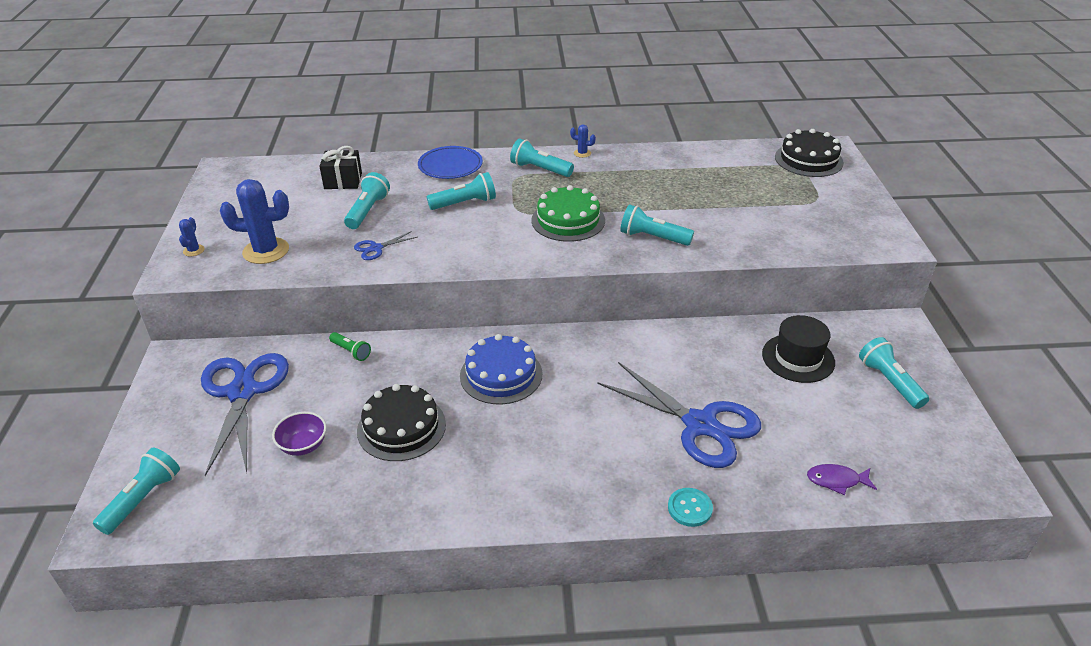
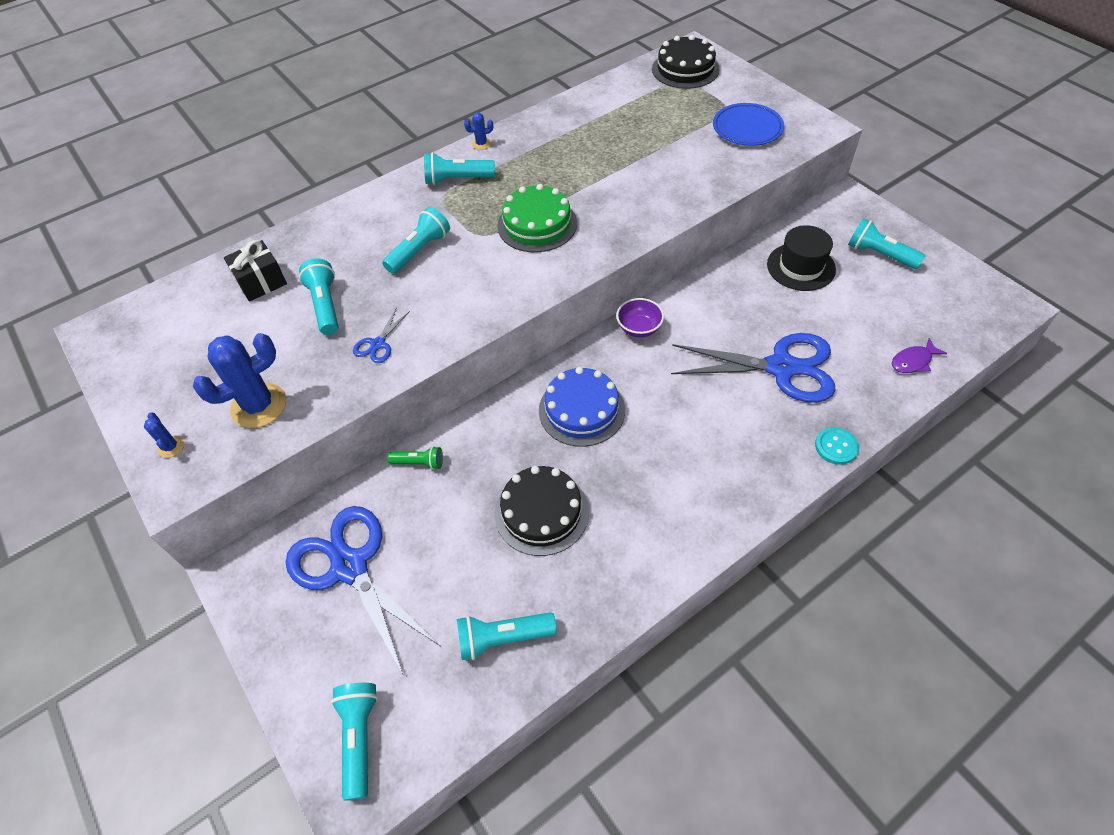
camera: 30 degrees left, 15 degrees up
purple bowl [272,412,327,456] -> purple bowl moved to [616,298,664,337]
blue plate [418,146,483,179] -> blue plate moved to [713,103,784,146]
turquoise flashlight [620,204,694,246] -> turquoise flashlight moved to [457,612,557,660]

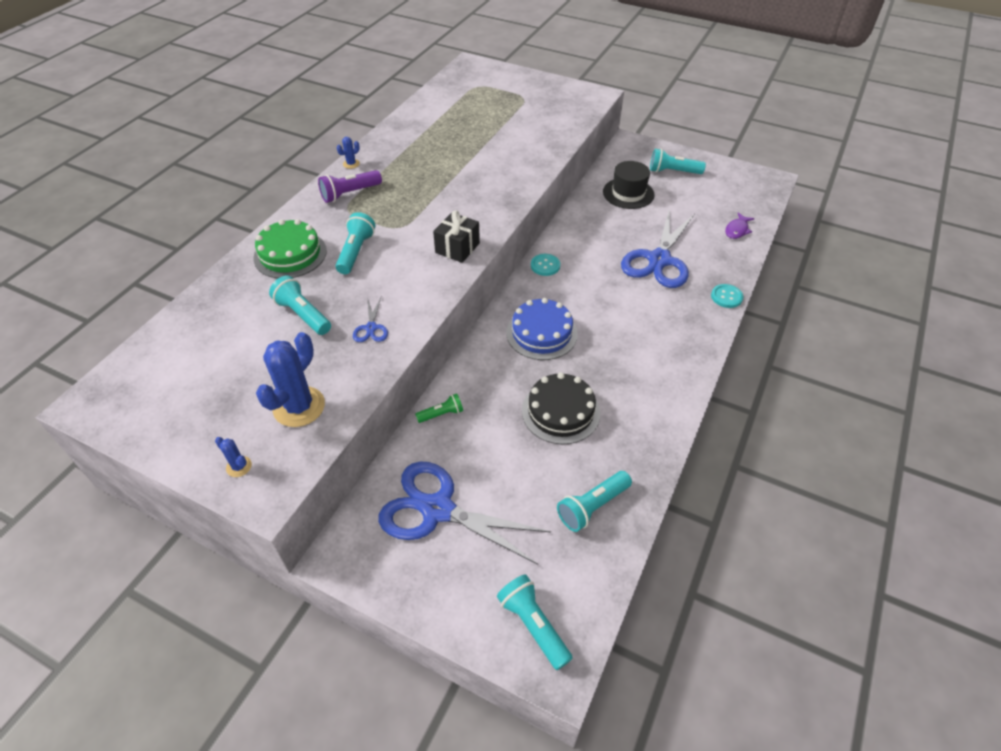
camera: 30 degrees left, 5 degrees down
black gift [224,240,287,302] -> black gift moved to [433,210,480,263]
turquoise flashlight [424,152,495,185] -> purple flashlight [318,170,382,203]
green cake [497,184,577,252] -> green cake moved to [253,219,327,278]
purple bowl [616,298,664,337] -> turquoise button [531,254,560,276]
black cake [652,35,719,89] -> none
blue scissors [671,333,836,403] -> blue scissors turned 135 degrees clockwise [621,211,695,288]
blue plate [713,103,784,146] -> none

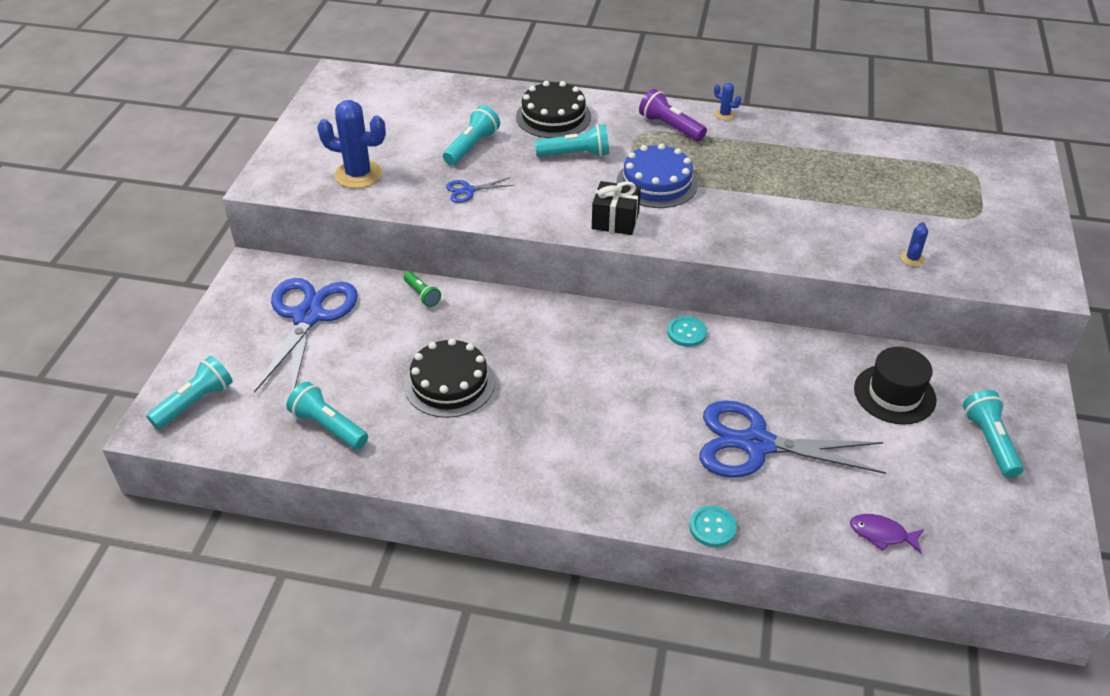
camera: 75 degrees right, 5 degrees down
blue cactus [215,437,252,477] -> blue cactus moved to [901,222,928,266]
green cake [253,219,327,278] -> black cake [516,81,591,138]
blue cake [506,298,578,360] -> blue cake moved to [616,144,698,208]

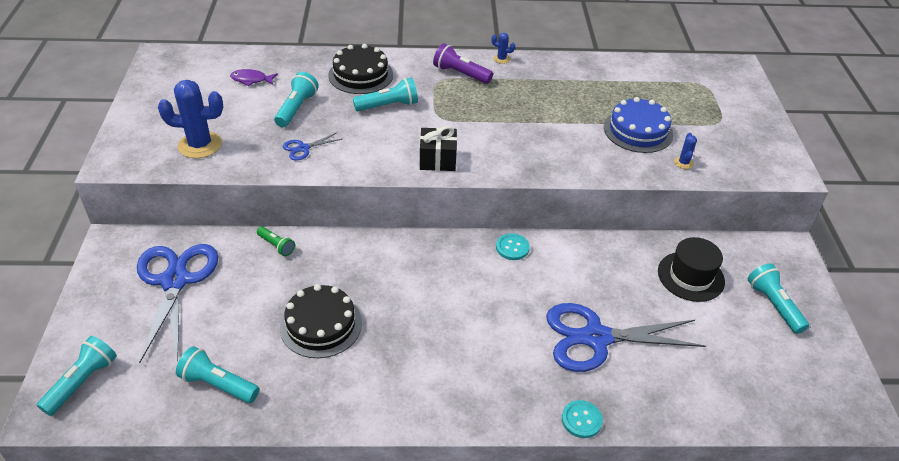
camera: 15 degrees left, 0 degrees up
blue cake [616,144,698,208] -> blue cake moved to [604,97,673,153]
purple fish [850,514,924,553] -> purple fish moved to [230,69,278,86]

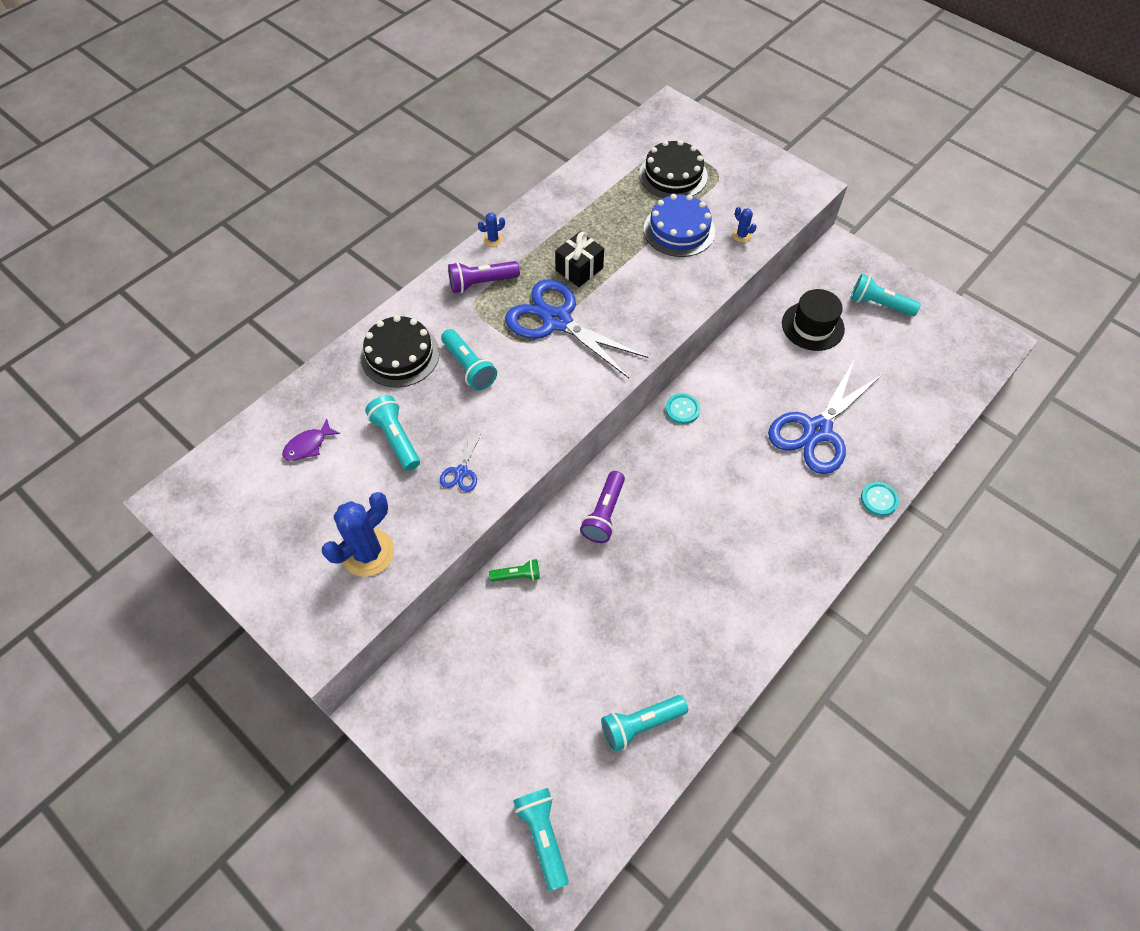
camera: 45 degrees left, 15 degrees up
blue scissors [137,244,218,363] -> blue scissors moved to [505,280,648,378]
black cake [280,284,362,358] -> black cake moved to [639,140,708,198]
turquoise flashlight [353,78,418,111] -> turquoise flashlight turned 120 degrees clockwise [441,329,497,391]
black gift [420,126,457,171] -> black gift moved to [555,232,604,287]
none -> purple flashlight [580,471,625,543]

